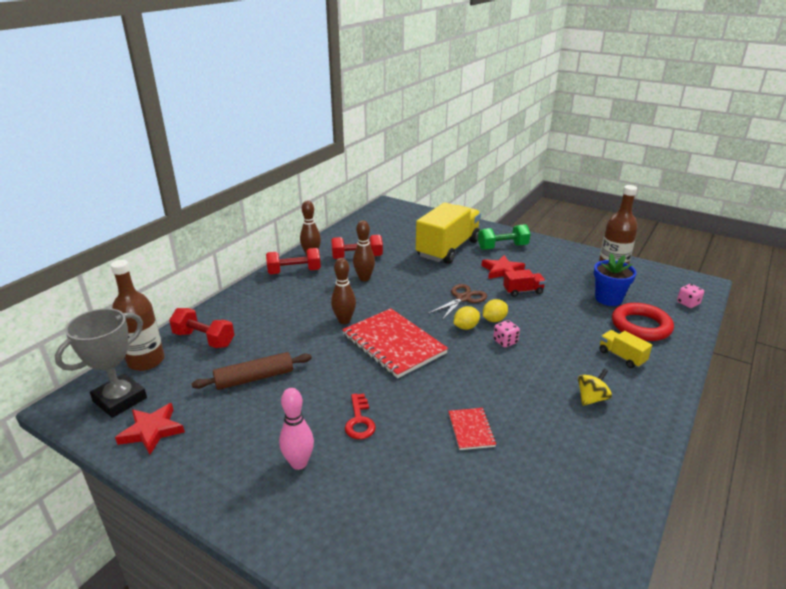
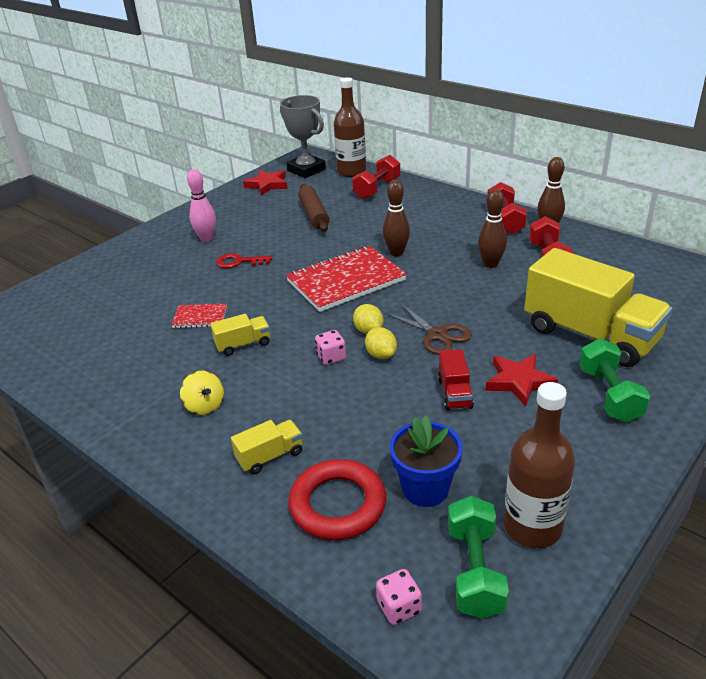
camera: 100 degrees right, 5 degrees up
none -> yellow truck [210,314,270,356]
none -> green dumbbell [448,496,509,619]

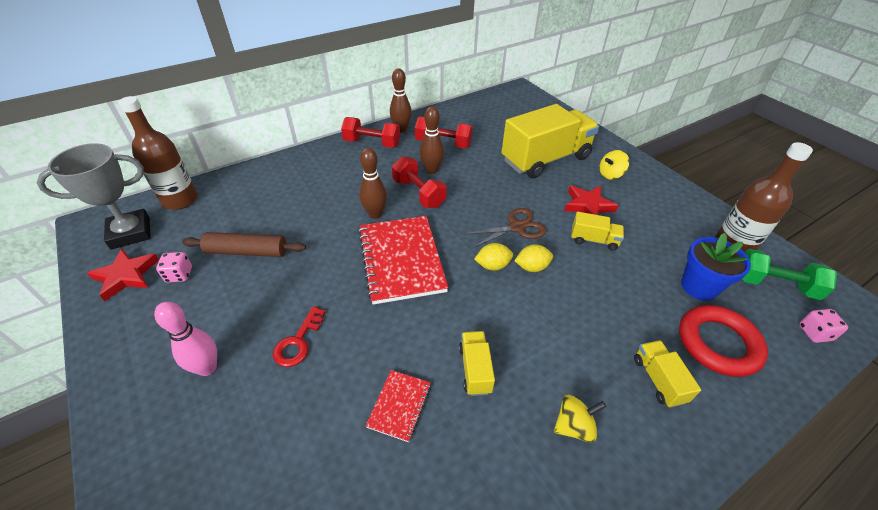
camera: 75 degrees left, 10 degrees up
pink dice [315,330,346,365] -> pink dice moved to [156,252,192,283]
red dumbbell [352,155,400,199] -> red dumbbell moved to [392,156,446,208]
red truck [438,349,474,411] -> yellow truck [571,212,624,251]
green dumbbell [579,338,650,422] -> yellow spinning top [599,150,629,180]

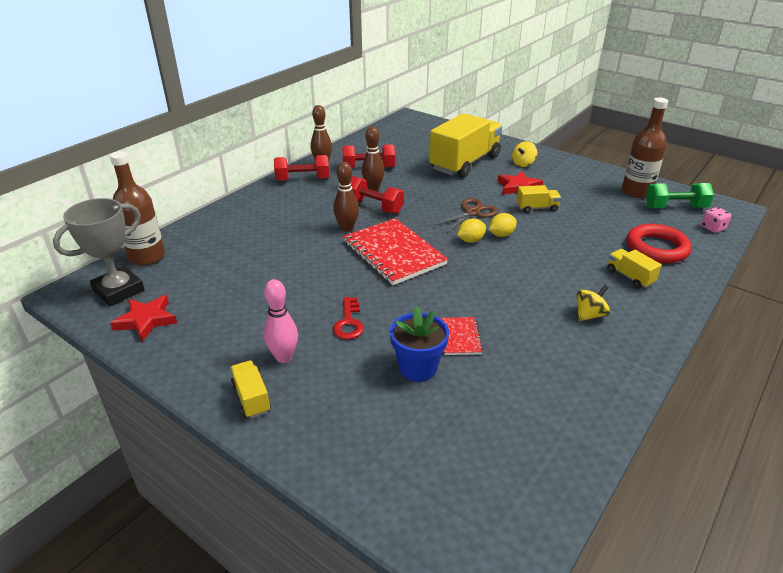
camera: 20 degrees left, 10 degrees down
pink dice [156,252,192,283] -> none
brown rolling pin [182,232,306,257] -> none
yellow truck [459,331,495,396] -> yellow truck moved to [230,360,271,418]
blue flower pot [681,233,751,301] -> blue flower pot moved to [390,306,449,382]

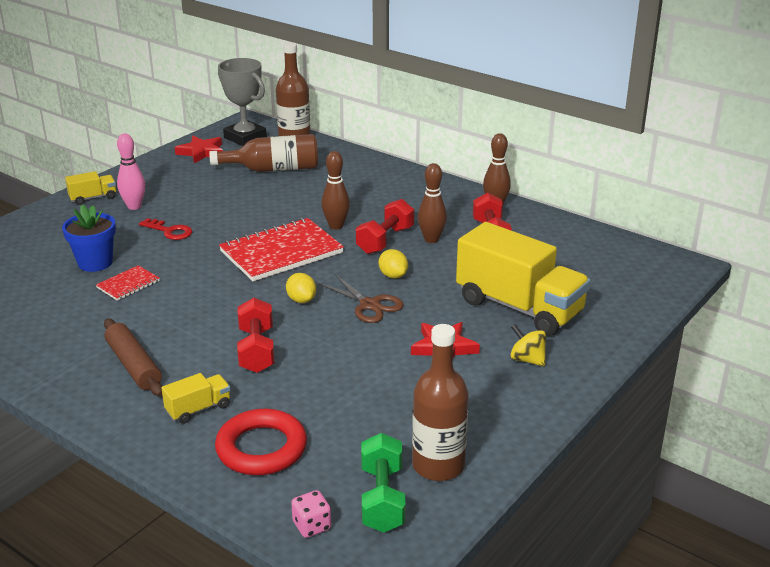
camera: 90 degrees right, 5 degrees down
red dumbbell [274,155,329,181] -> red dumbbell moved to [237,298,274,373]
red key [333,297,364,339] -> red key turned 150 degrees counterclockwise [139,218,192,240]
red notebook [440,317,483,355] -> red notebook turned 45 degrees counterclockwise [96,265,160,301]
yellow lemon [489,213,517,237] -> yellow lemon moved to [379,249,408,278]
yellow truck [516,185,561,213] -> none
yellow spinning top [577,285,610,321] -> brown rolling pin [104,318,162,396]
none -> brown bottle [209,134,318,172]

